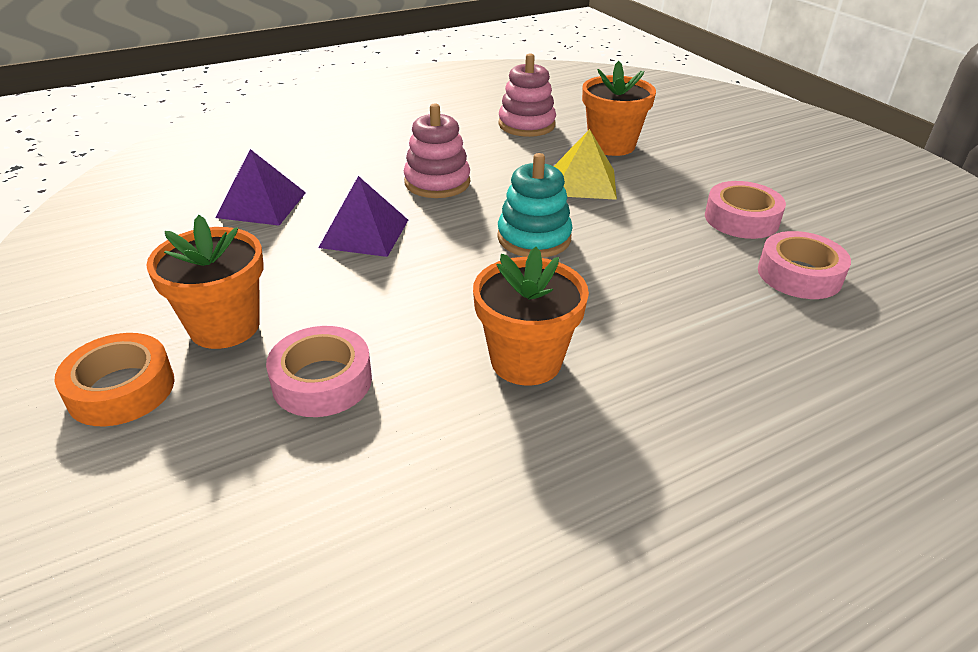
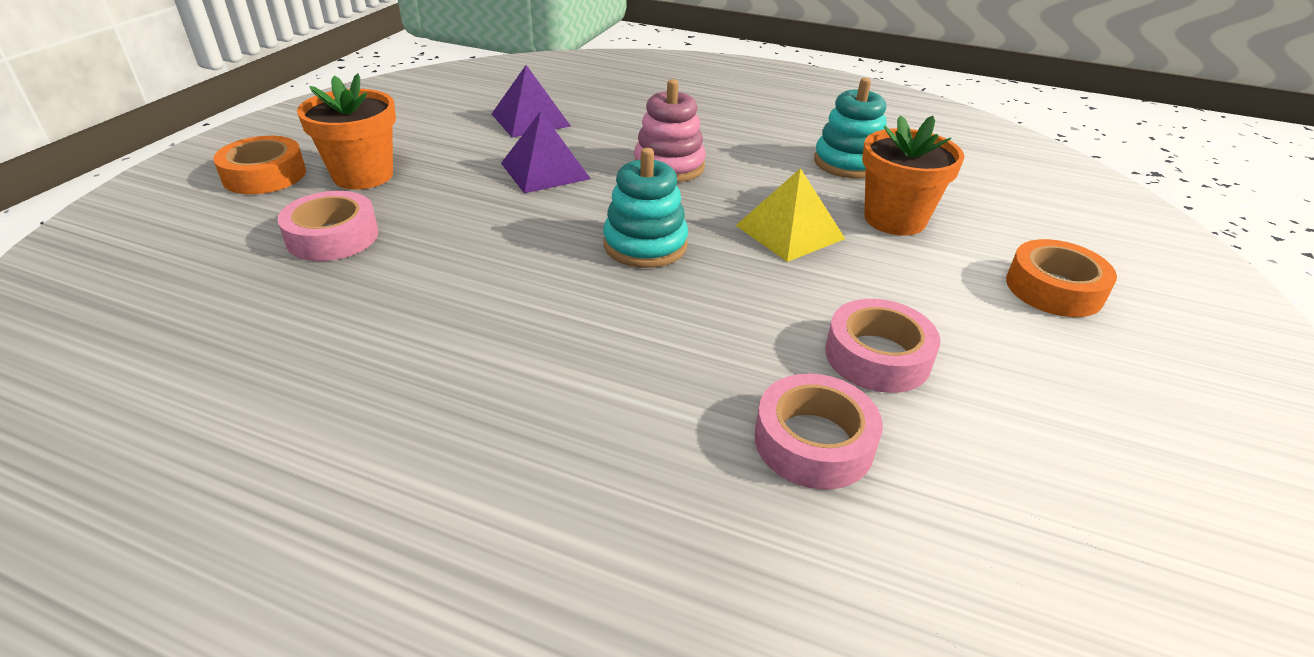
camera: 50 degrees right, 0 degrees up
orange flower pot [473,247,589,385] -> none
pink stacking toy [498,53,556,137] -> turquoise stacking toy [814,78,887,179]
none -> orange tape [1006,239,1117,317]

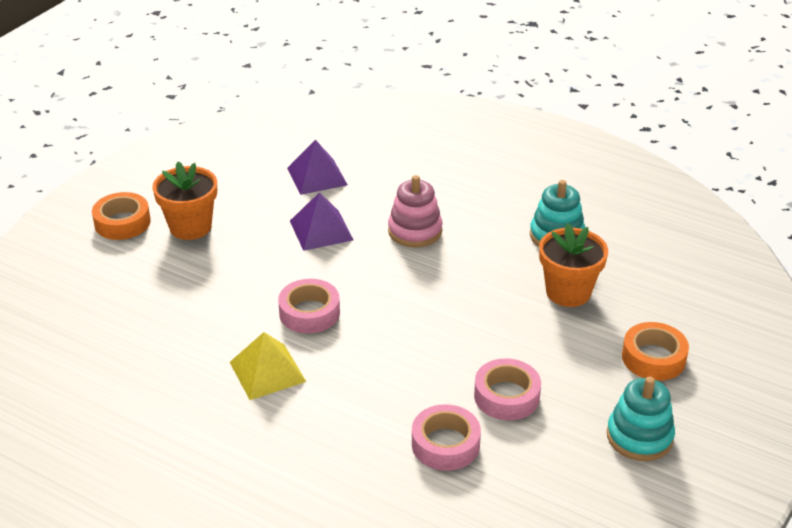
camera: 10 degrees right, 0 degrees up
pink tape [277,191,378,261] -> pink tape moved to [278,279,340,334]
turquoise stacking toy [603,148,688,268] -> turquoise stacking toy moved to [607,377,675,461]
yellow pyramid [735,168,845,262] -> yellow pyramid moved to [230,332,306,400]

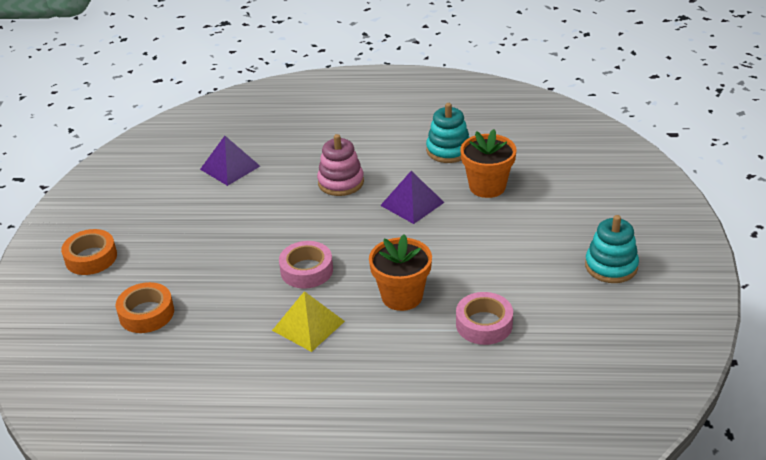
camera: 25 degrees left, 0 degrees up
orange flower pot [152,161,217,240] -> orange flower pot moved to [369,234,432,311]
purple pyramid [290,192,353,251] -> purple pyramid moved to [380,171,445,224]
pink tape [474,358,541,420] -> none
orange tape [622,322,689,381] -> orange tape moved to [116,282,174,333]

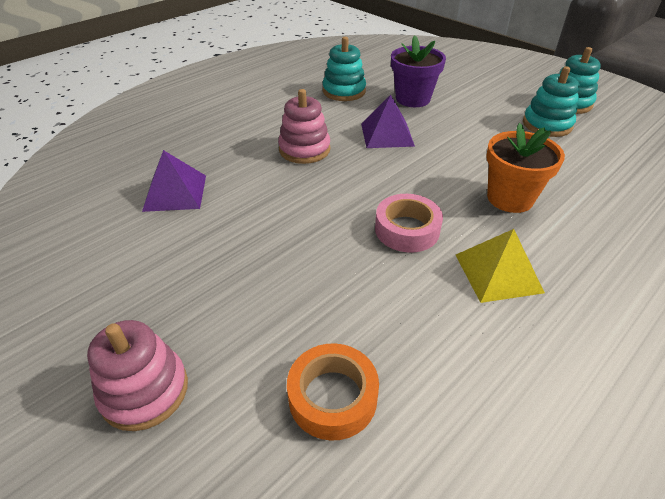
camera: 50 degrees left, 5 degrees up
orange tape [61,229,117,275] -> pink stacking toy [87,320,188,431]
pink tape [456,292,513,345] -> none
orange flower pot [460,129,516,198] -> purple flower pot [391,35,446,107]
none -> turquoise stacking toy [523,66,580,137]

